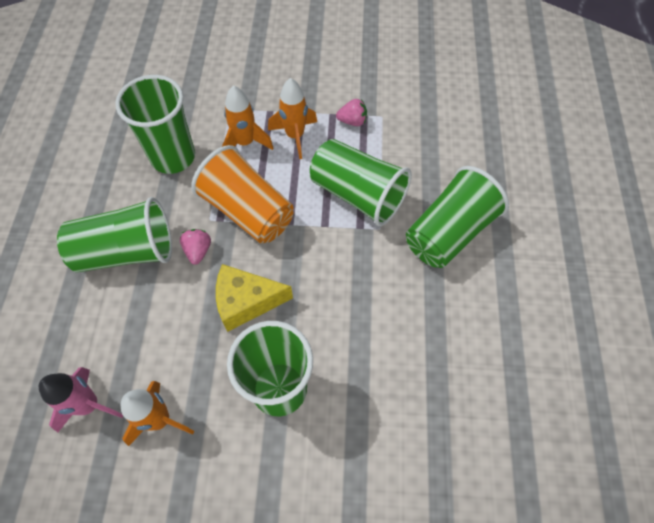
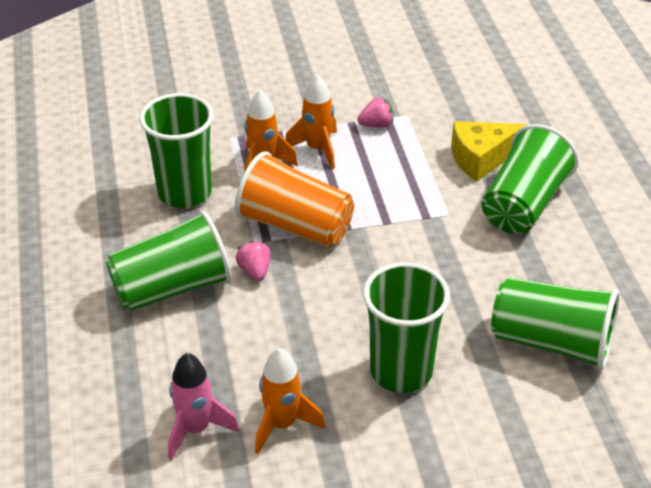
camera: 15 degrees left, 20 degrees down
yellow cheese [216,264,293,332] -> yellow cheese moved to [451,121,527,182]
green cup [310,139,412,226] -> green cup moved to [491,277,620,370]

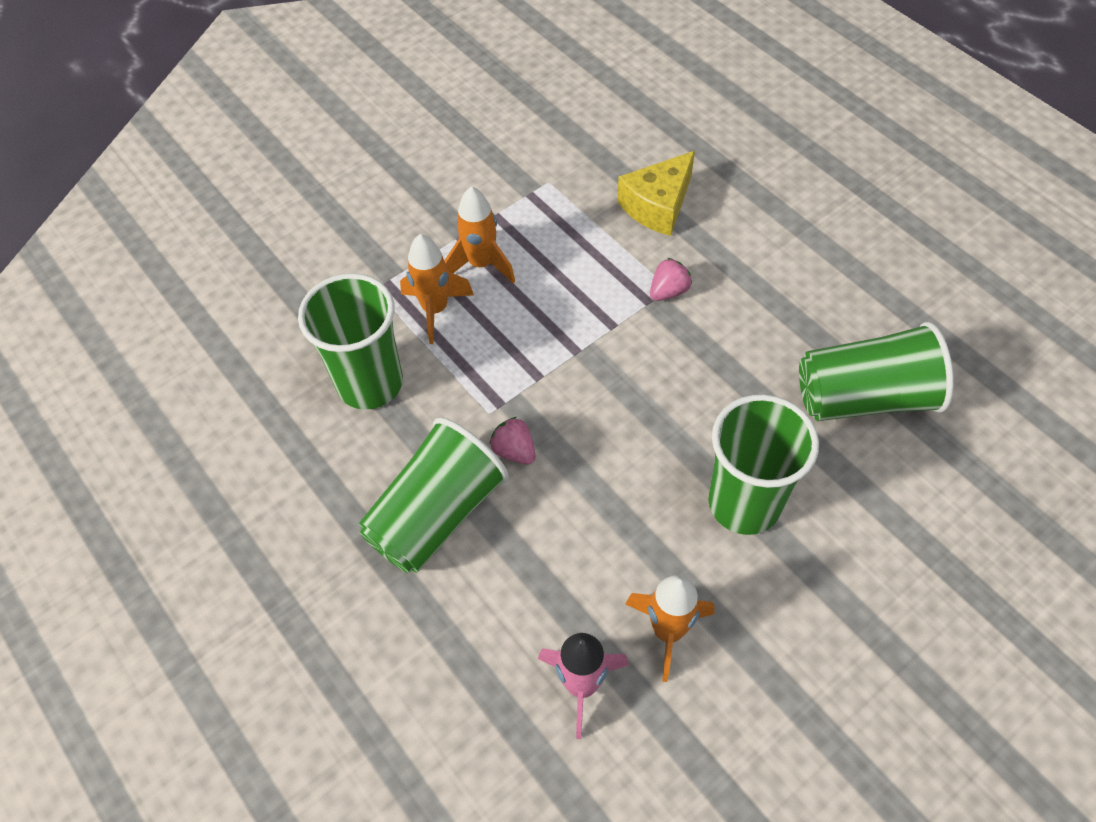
camera: 25 degrees left, 15 degrees up
orange cup [235,151,354,247] -> none
pink strawberry [357,97,393,128] -> pink strawberry moved to [650,258,692,301]
green cup [481,124,579,234] -> none

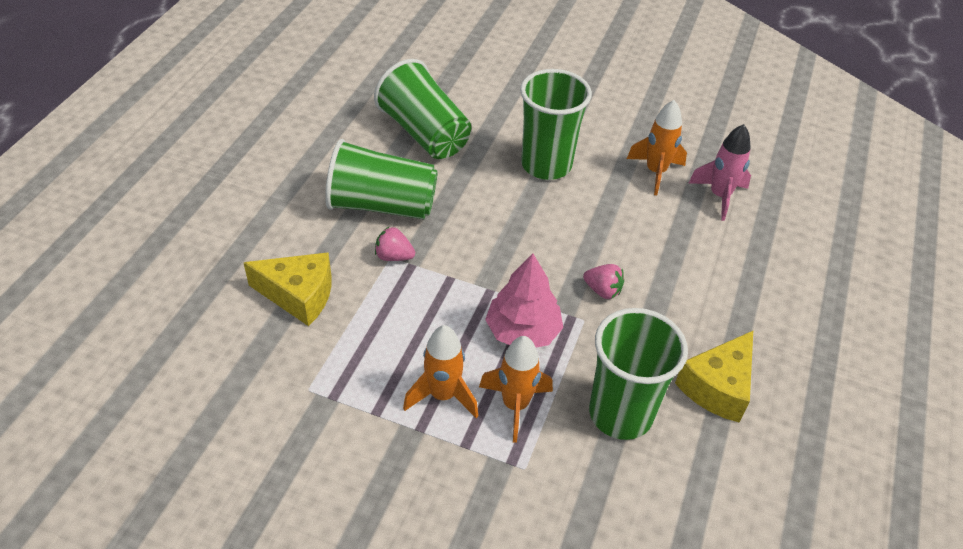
camera: 125 degrees left, 10 degrees down
green cup [359,417,509,573] -> green cup moved to [325,139,438,219]
pink strawberry [489,417,536,465] -> pink strawberry turned 75 degrees counterclockwise [583,264,624,299]
none -> pink tree [485,253,563,348]
none -> yellow cheese [675,331,753,423]

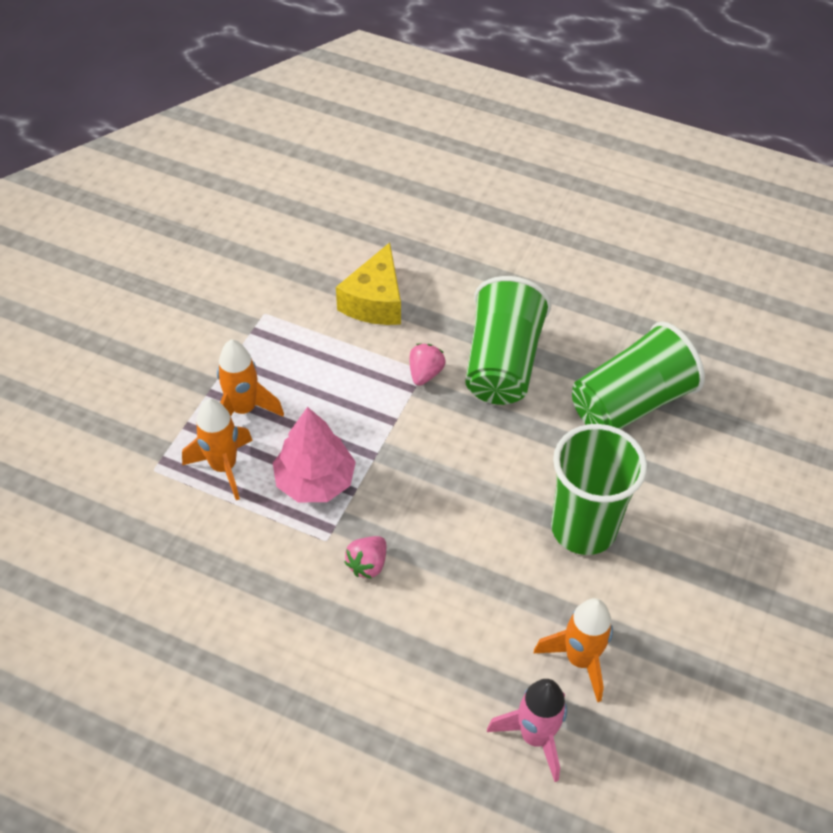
camera: 95 degrees right, 5 degrees up
green cup [589,308,688,440] -> none
yellow cheese [675,331,753,423] -> none

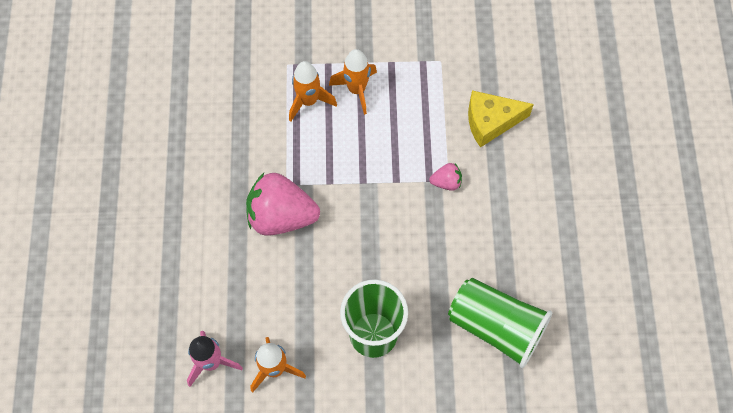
camera: 65 degrees right, 15 degrees up
pink tree [273,407,356,502] -> none
pink strawberry [344,536,386,579] -> pink strawberry [246,173,320,236], size x2.21
green cup [465,276,551,405] -> none

